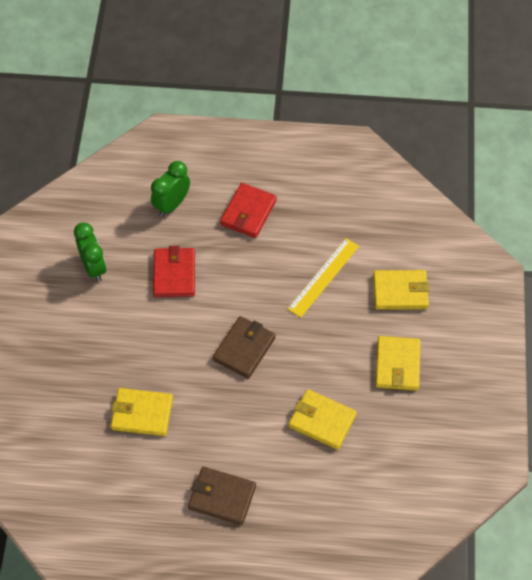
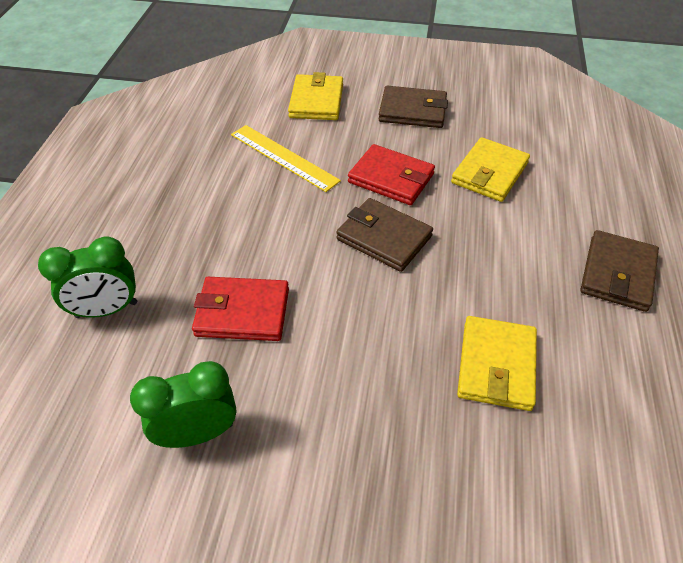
camera: 85 degrees left, 10 degrees down
green clock [151,161,190,217] -> green clock turned 60 degrees counterclockwise [38,236,137,318]
red wallet [220,183,277,238] -> red wallet moved to [348,144,435,205]
yellow wallet [376,336,421,391] -> brown wallet [379,86,448,128]

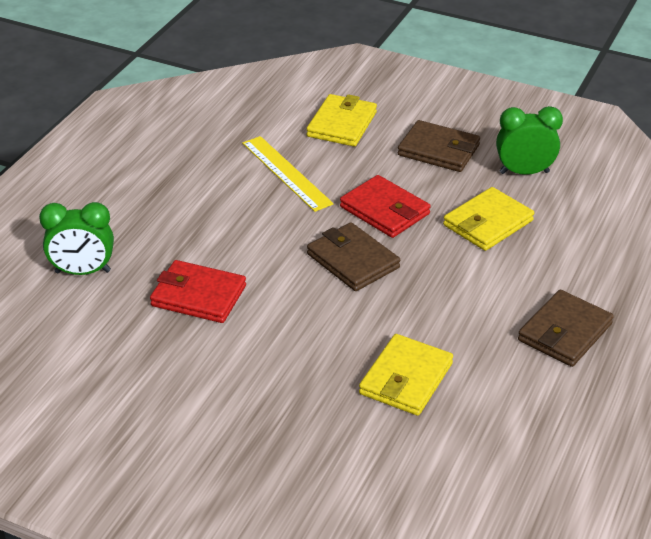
camera: 15 degrees right, 10 degrees down
green clock [130,361,236,448] -> green clock moved to [496,106,563,175]

